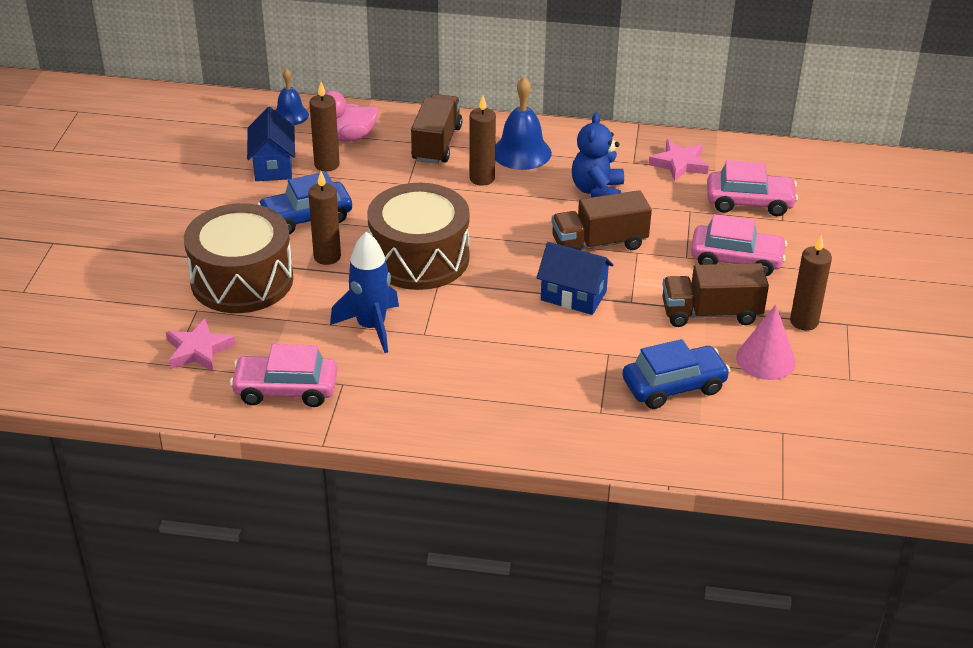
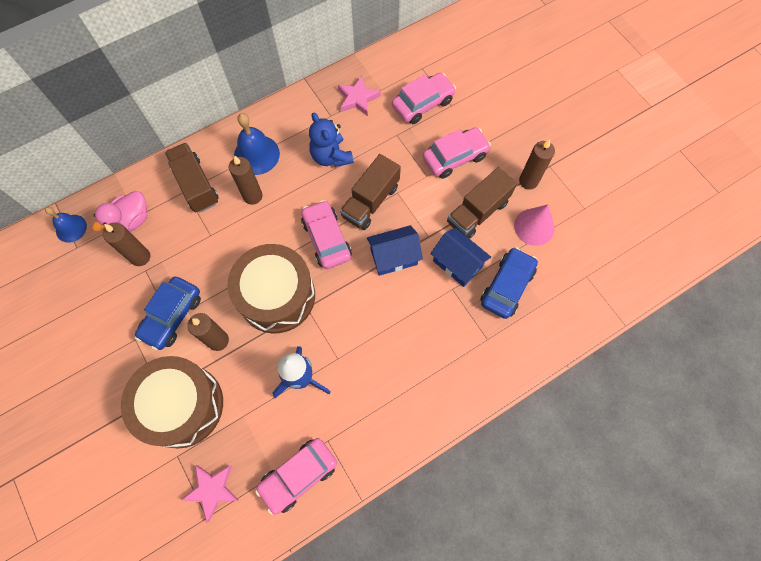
camera: 40 degrees left, 30 degrees up
blue house [247,107,295,181] -> blue house moved to [430,228,491,287]
none -> pink car [301,200,352,269]

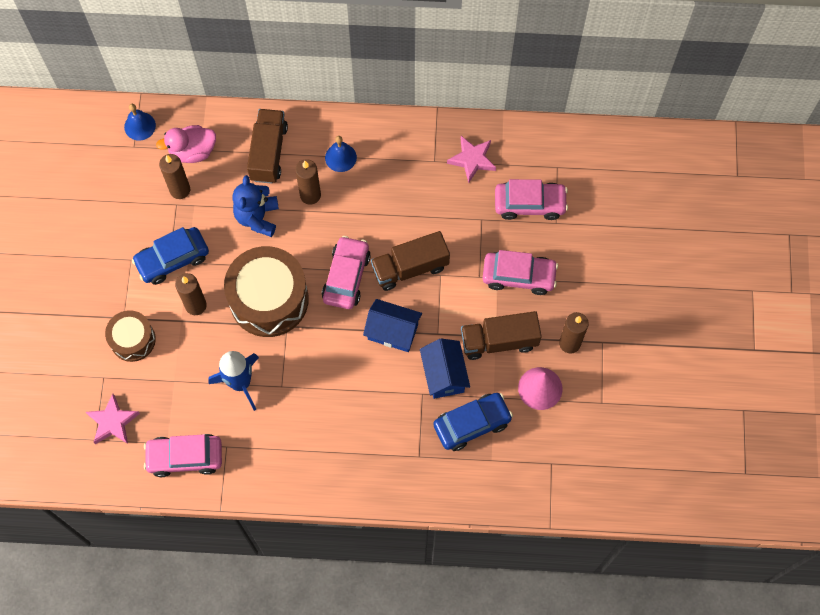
camera: 35 degrees right, 0 degrees up
brown drum [121,356,223,449] -> brown drum [105,310,156,362], size x0.57
blue bell [234,113,280,175] -> blue bell [325,136,357,172], size x0.64
blue teddy bear [309,113,354,167] -> blue teddy bear moved to [233,175,279,237]

